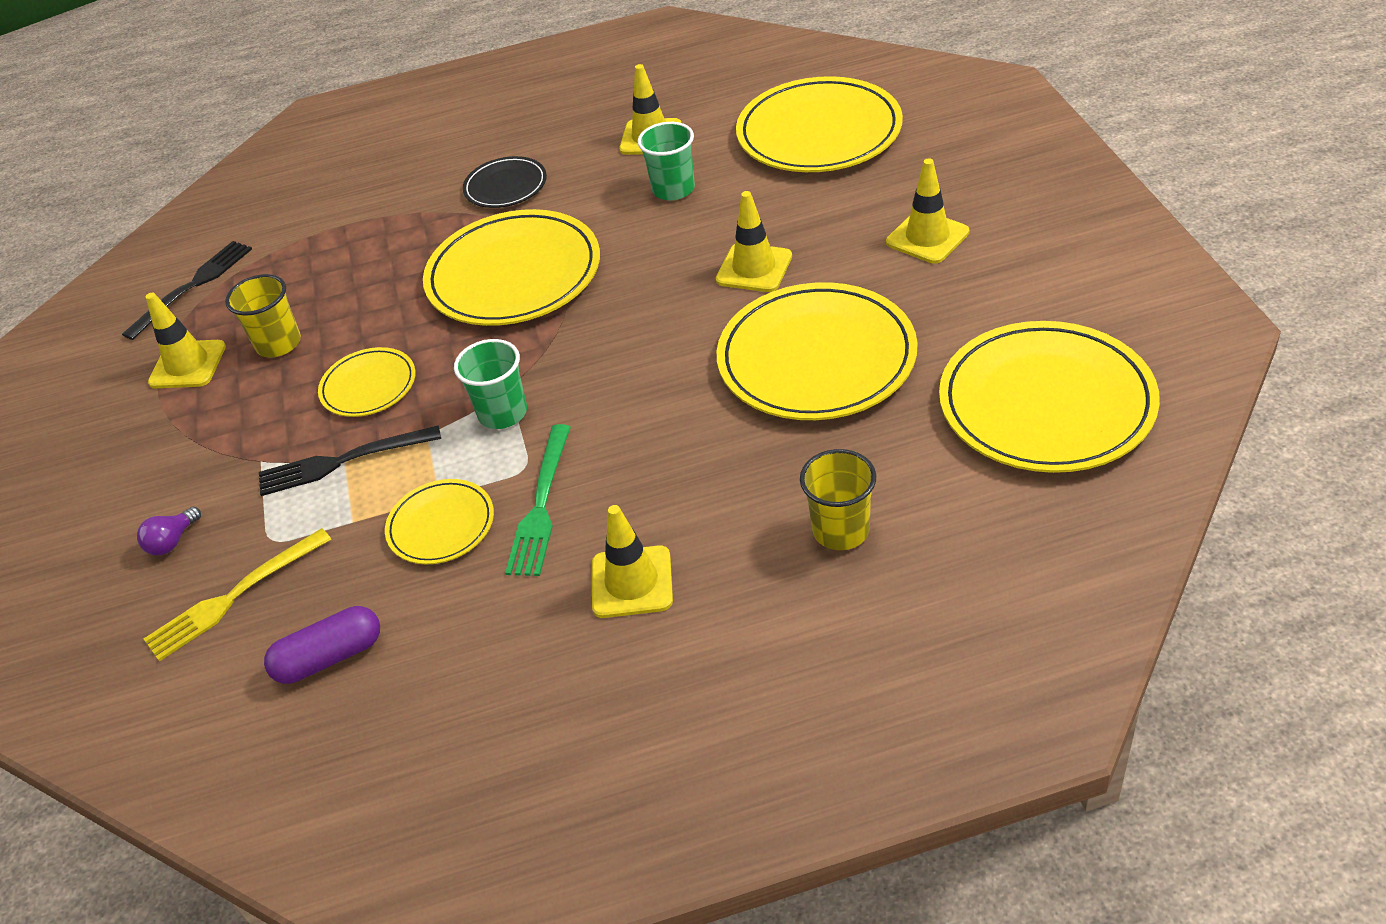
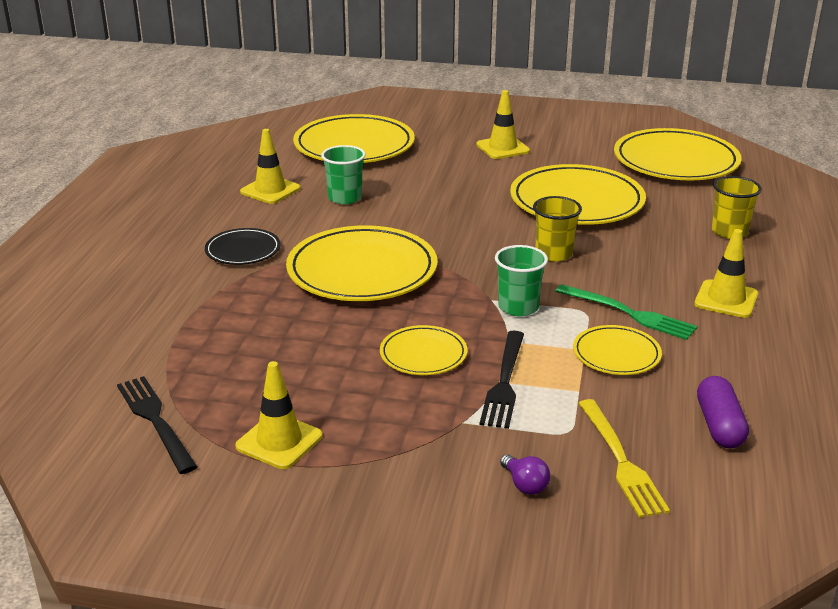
camera: 70 degrees left, 15 degrees down
yellow cup [225,274,301,357] -> yellow cup moved to [533,196,582,262]
yellow traffic cone [716,191,792,292] -> none

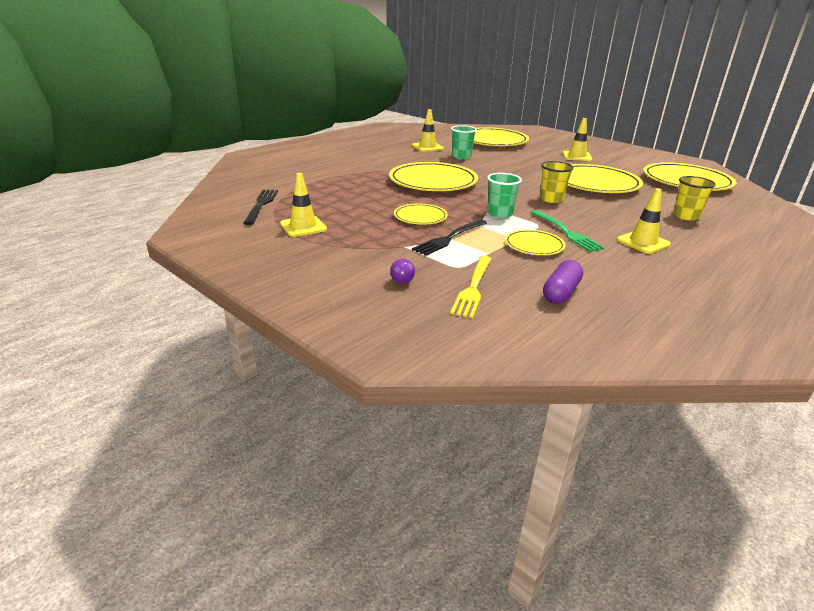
camera: 30 degrees right, 0 degrees up
black plate [205,228,281,265] -> none

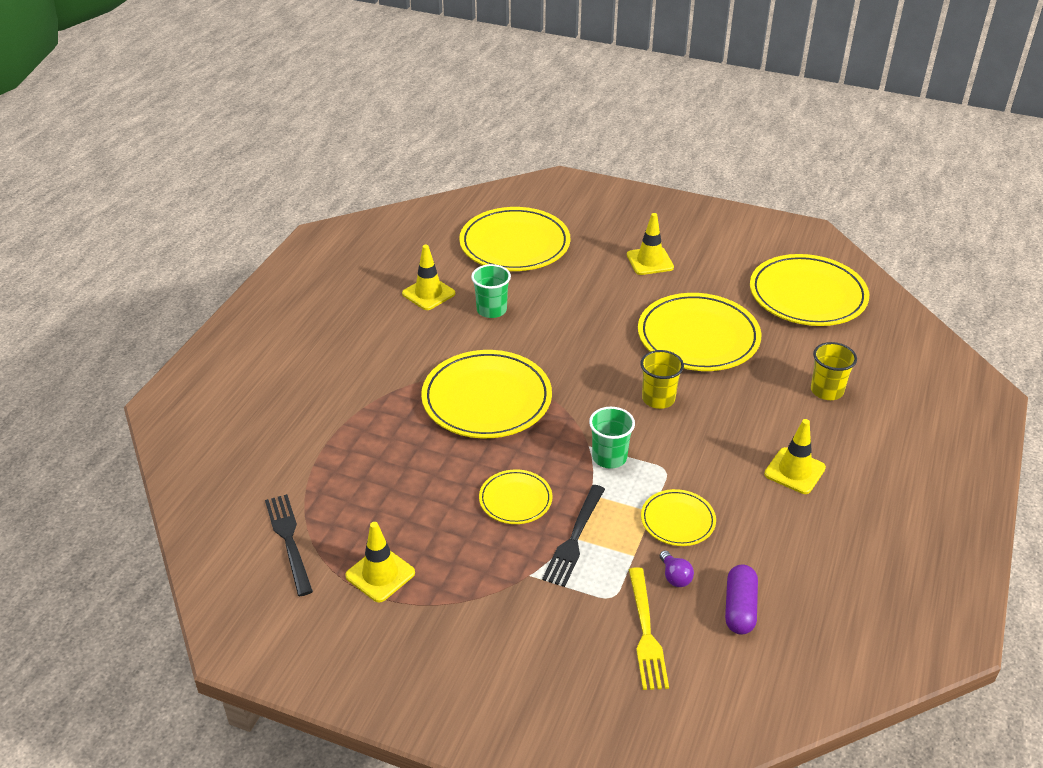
camera: 20 degrees left, 10 degrees up
purple light bulb [390,259,415,284] -> purple light bulb moved to [660,550,694,587]
green fork [530,210,605,252] -> none

